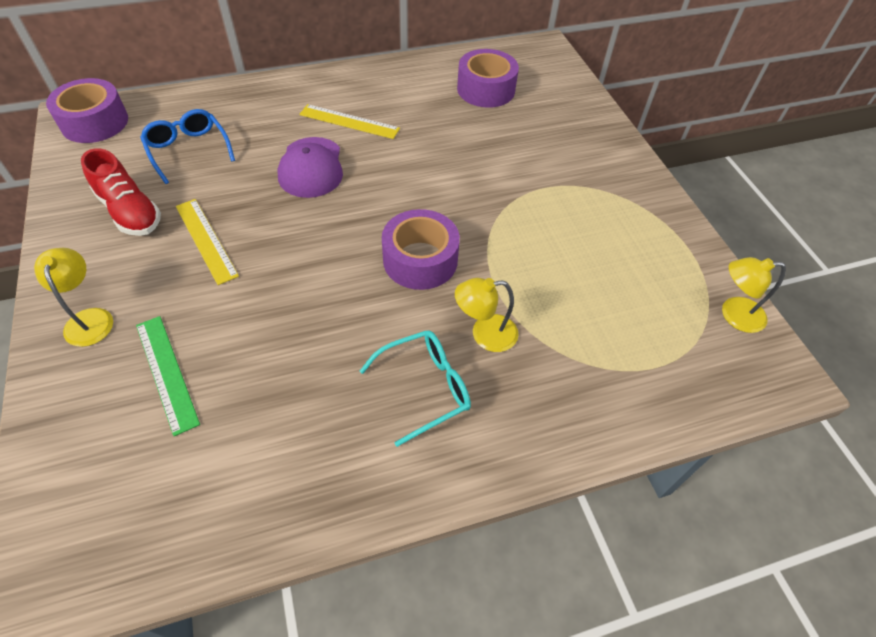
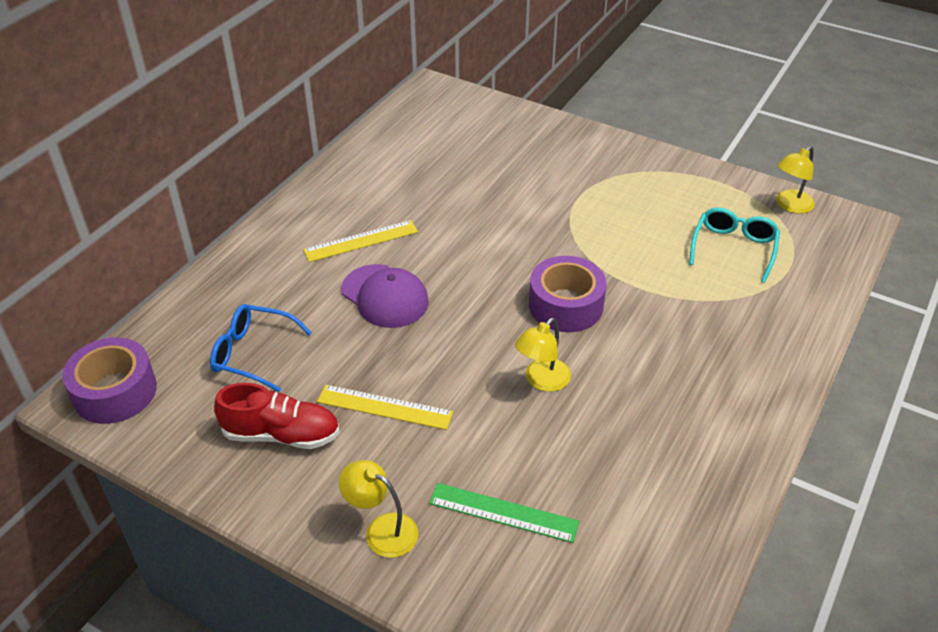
camera: 40 degrees left, 10 degrees down
turquoise glasses [360,330,471,447] -> turquoise glasses moved to [689,207,780,283]
yellow lamp [455,278,518,352] -> yellow lamp moved to [515,318,571,392]
purple tape [457,49,519,108] -> none

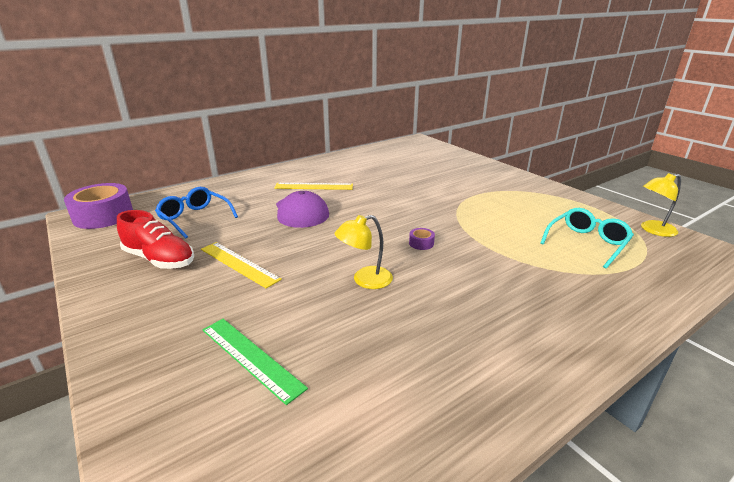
camera: 25 degrees right, 15 degrees down
yellow lamp [339,460,418,558] -> none
purple tape [529,256,607,332] -> purple tape [409,228,435,250], size x0.41

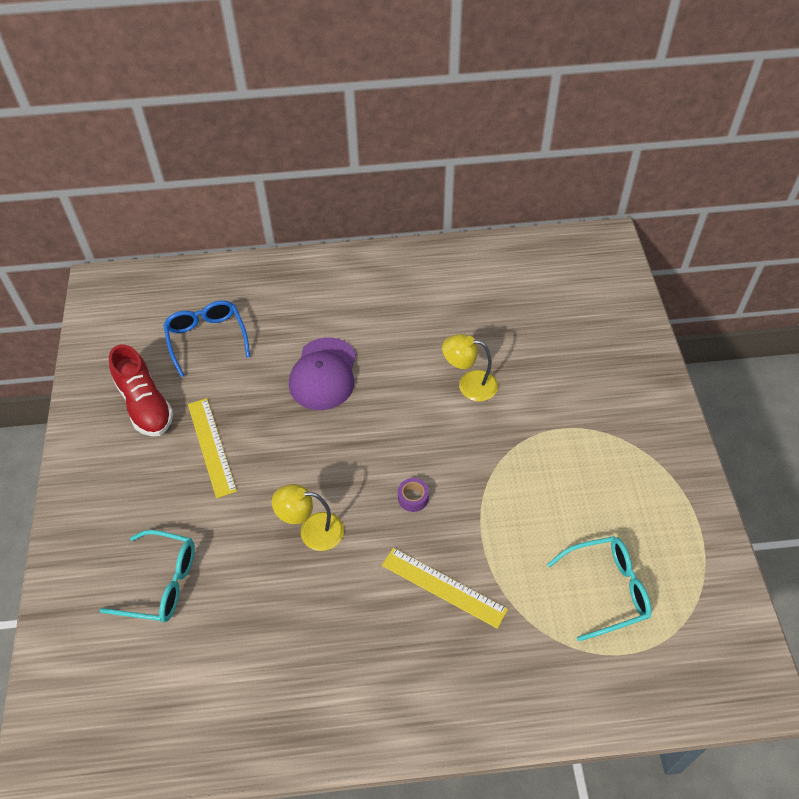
camera: 30 degrees right, 25 degrees up
purple tape [64,183,133,229] -> none
green ruler [203,319,308,405] -> turquoise glasses [99,530,195,623]
yellow ruler [274,183,353,190] -> yellow ruler moved to [382,548,508,629]
yellow lamp [641,173,681,237] -> yellow lamp moved to [442,334,498,401]

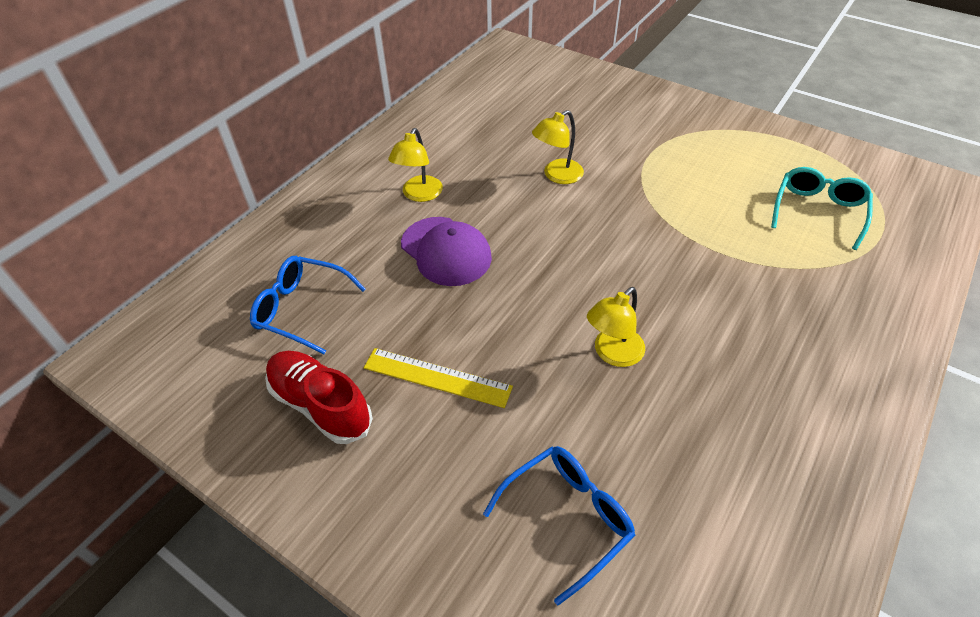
camera: 50 degrees left, 5 degrees down
turquoise glasses [99,530,195,623] -> blue glasses [483,446,635,606]
red shoe [109,344,174,437] -> red shoe turned 150 degrees counterclockwise [265,351,373,444]
yellow ruler [382,548,508,629] -> none
purple tape [398,478,429,512] -> none
none -> yellow lamp [388,128,443,202]

